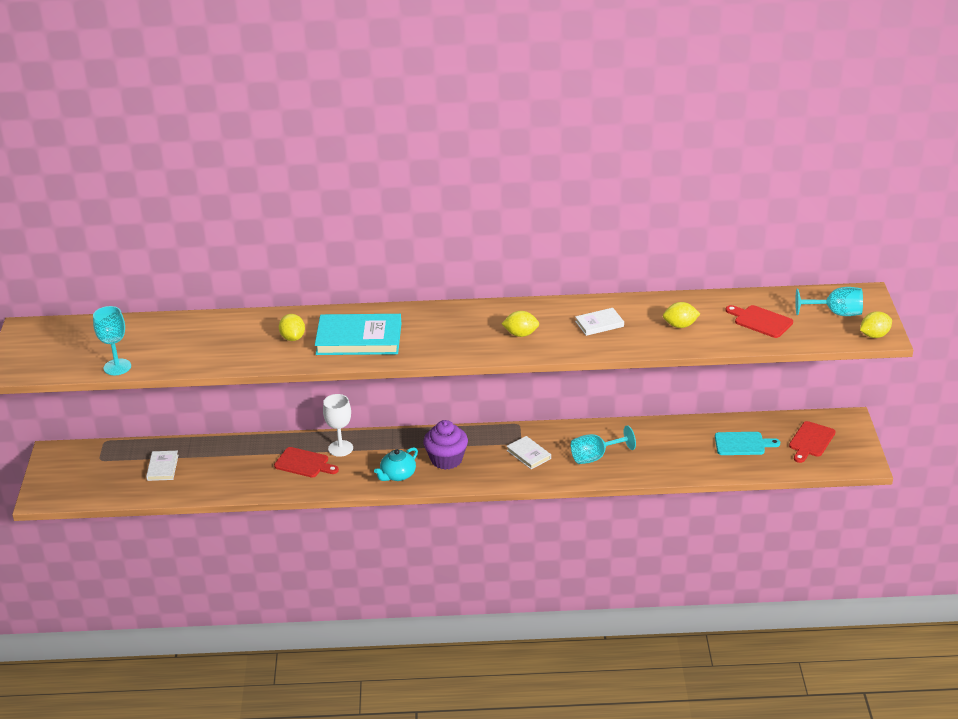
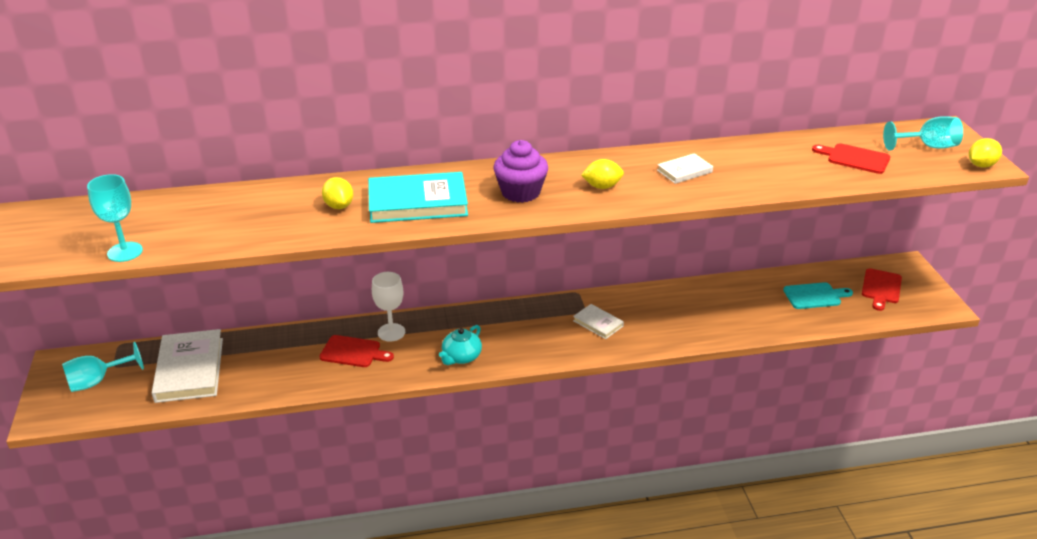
camera: 10 degrees left, 0 degrees up
white book [146,451,178,481] -> white book [152,329,223,403], size x1.96
purple cupcake [423,420,468,470] -> purple cupcake moved to [493,140,548,203]
turquoise goblet [571,425,636,464] -> turquoise goblet moved to [62,342,144,392]
yellow lemon [663,302,700,328] -> none

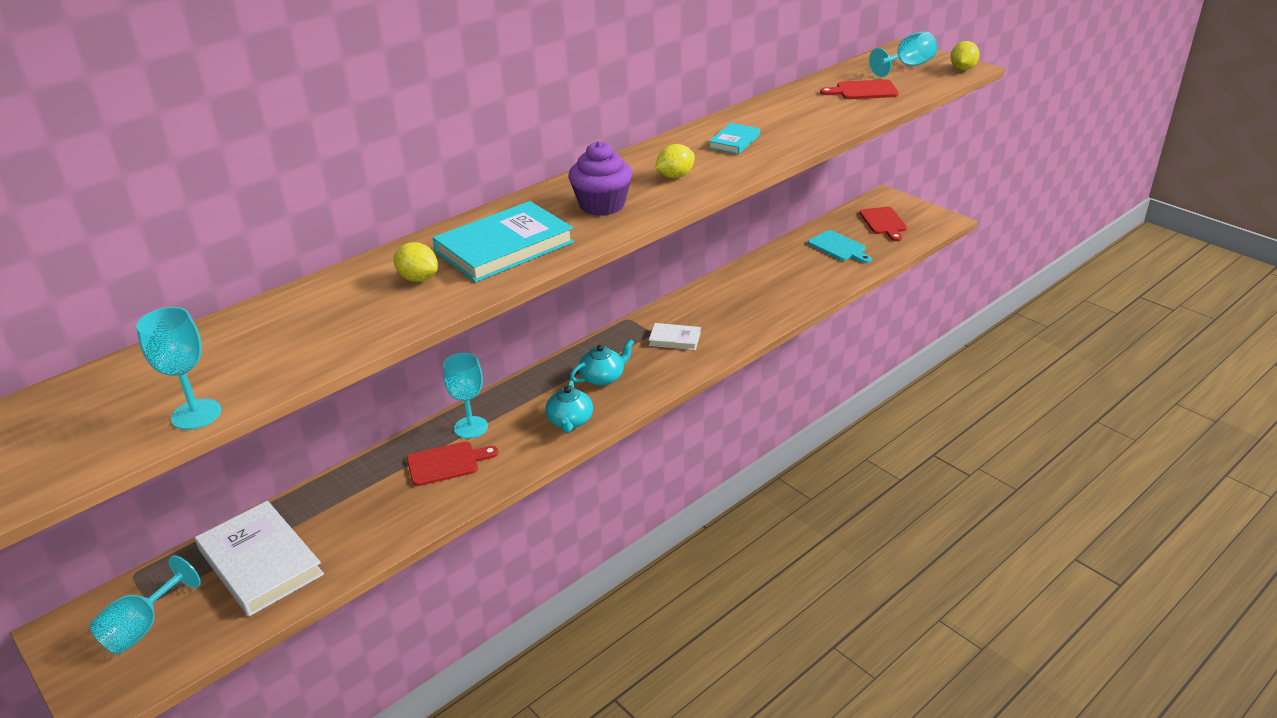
camera: 30 degrees left, 0 degrees up
white goblet [372,272,405,342] -> turquoise goblet [443,353,488,439]
white book [657,153,713,184] -> turquoise book [709,123,760,154]
turquoise cutting board [783,282,853,309] -> turquoise cutting board turned 90 degrees clockwise [808,230,872,263]
none -> turquoise teapot [570,339,634,386]

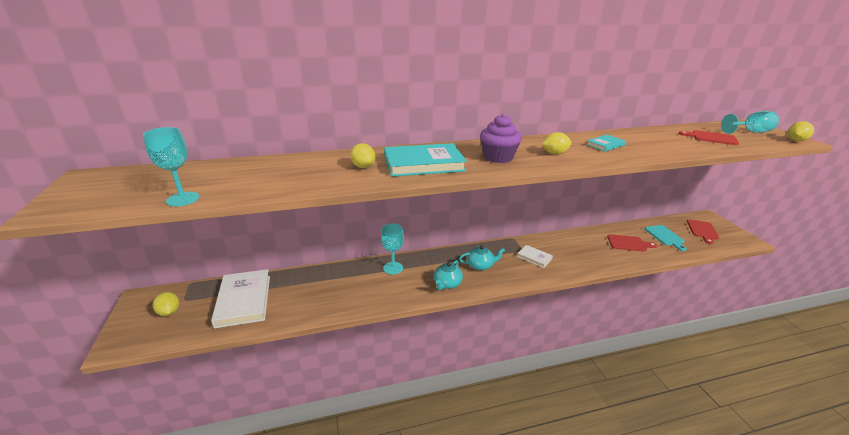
camera: 25 degrees right, 5 degrees down
turquoise goblet [89,555,201,655] -> yellow lemon [153,292,179,316]
red cutting board [407,441,498,486] -> red cutting board moved to [607,234,657,252]

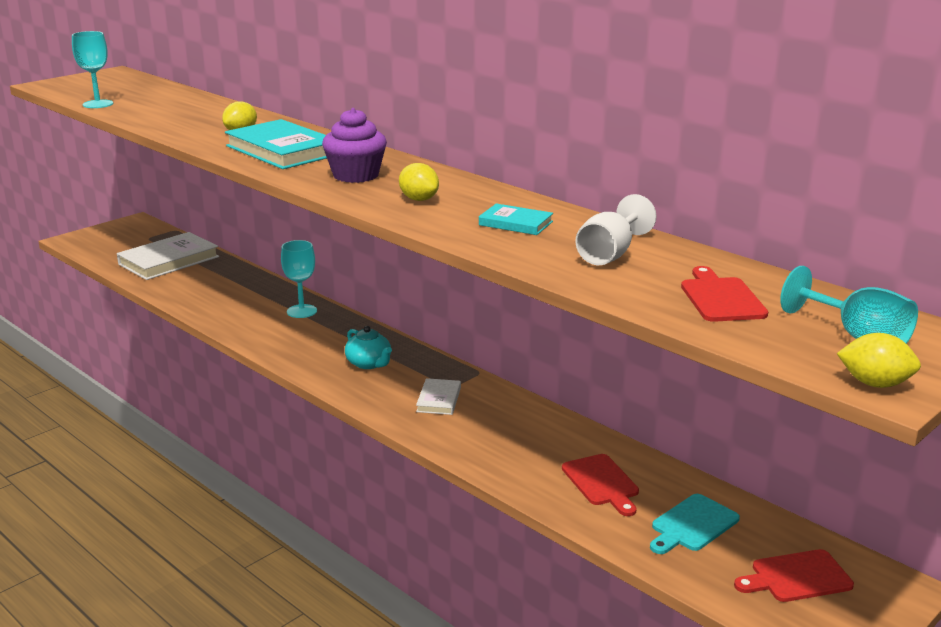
camera: 60 degrees right, 5 degrees down
yellow lemon [153,292,179,316] -> none
turquoise teapot [433,260,463,290] -> none
none -> white goblet [575,194,656,265]

